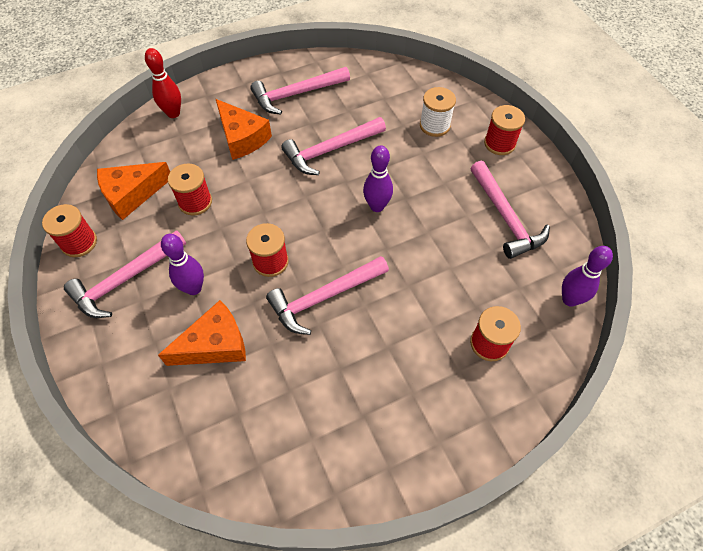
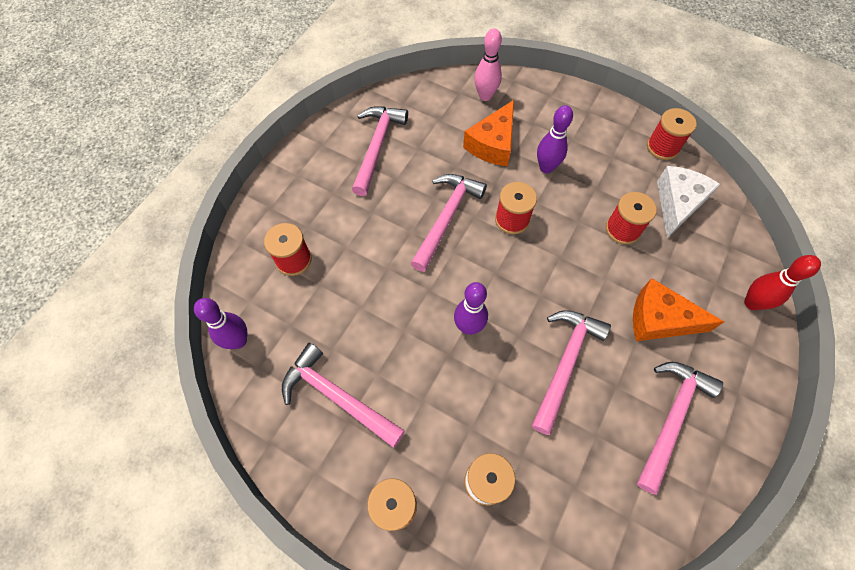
camera: 145 degrees right, 5 degrees up
pink hammer [64,230,186,318] -> pink hammer moved to [352,106,408,196]
orange cheese [97,162,170,220] -> white cheese [657,166,720,238]
none -> pink bowling pin [474,28,502,101]

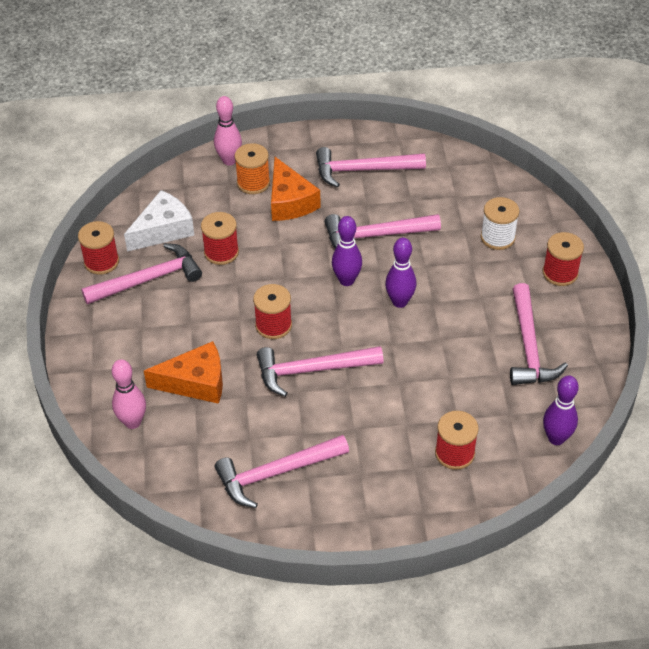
camera: 125 degrees left, 15 degrees down
purple bowling pin [537,105,573,173] -> purple bowling pin moved to [332,216,362,286]
white cheese [657,166,720,238] -> white cheese turned 150 degrees clockwise [124,190,194,252]
red bowling pin [744,255,821,310] -> pink bowling pin [214,96,242,166]
none -> pink hammer [81,243,202,304]
none -> orange spool [235,143,270,194]

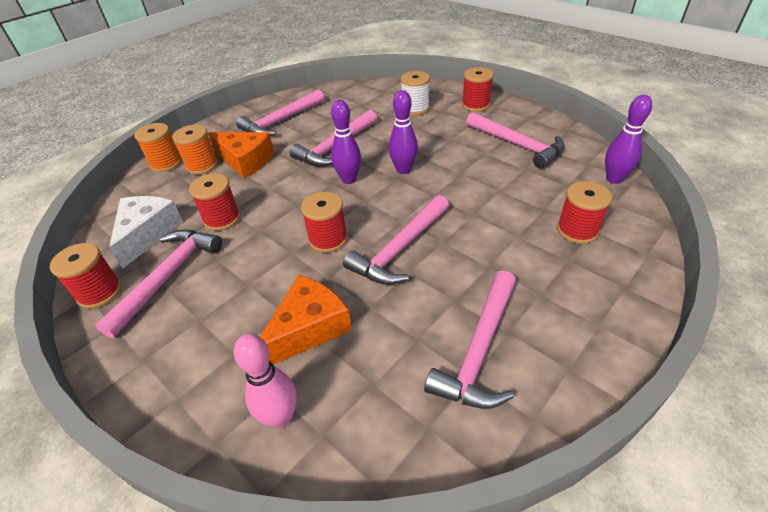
camera: 40 degrees left, 5 degrees down
pink bowling pin [214,96,242,166] -> orange spool [134,123,182,172]

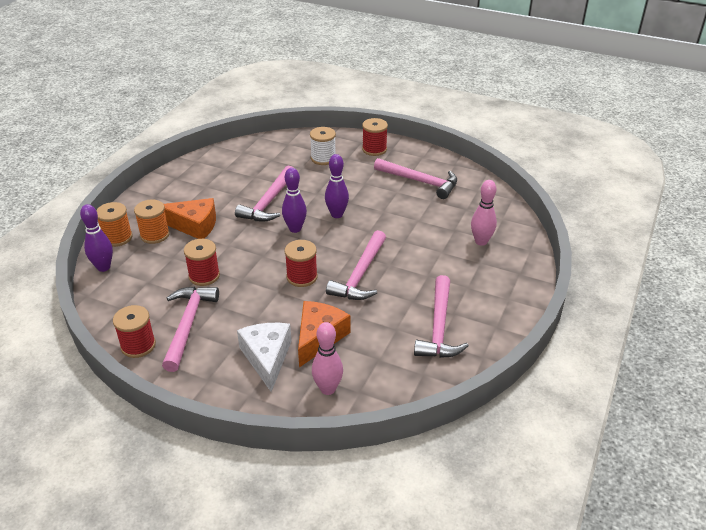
camera: 20 degrees left, 5 degrees down
white cheese [109,196,183,269] -> white cheese moved to [237,323,292,392]
pink hammer [236,89,324,136] -> none
red spool [557,181,612,244] -> pink bowling pin [471,180,497,246]
purple bowling pin [605,95,652,184] -> purple bowling pin moved to [80,204,113,272]

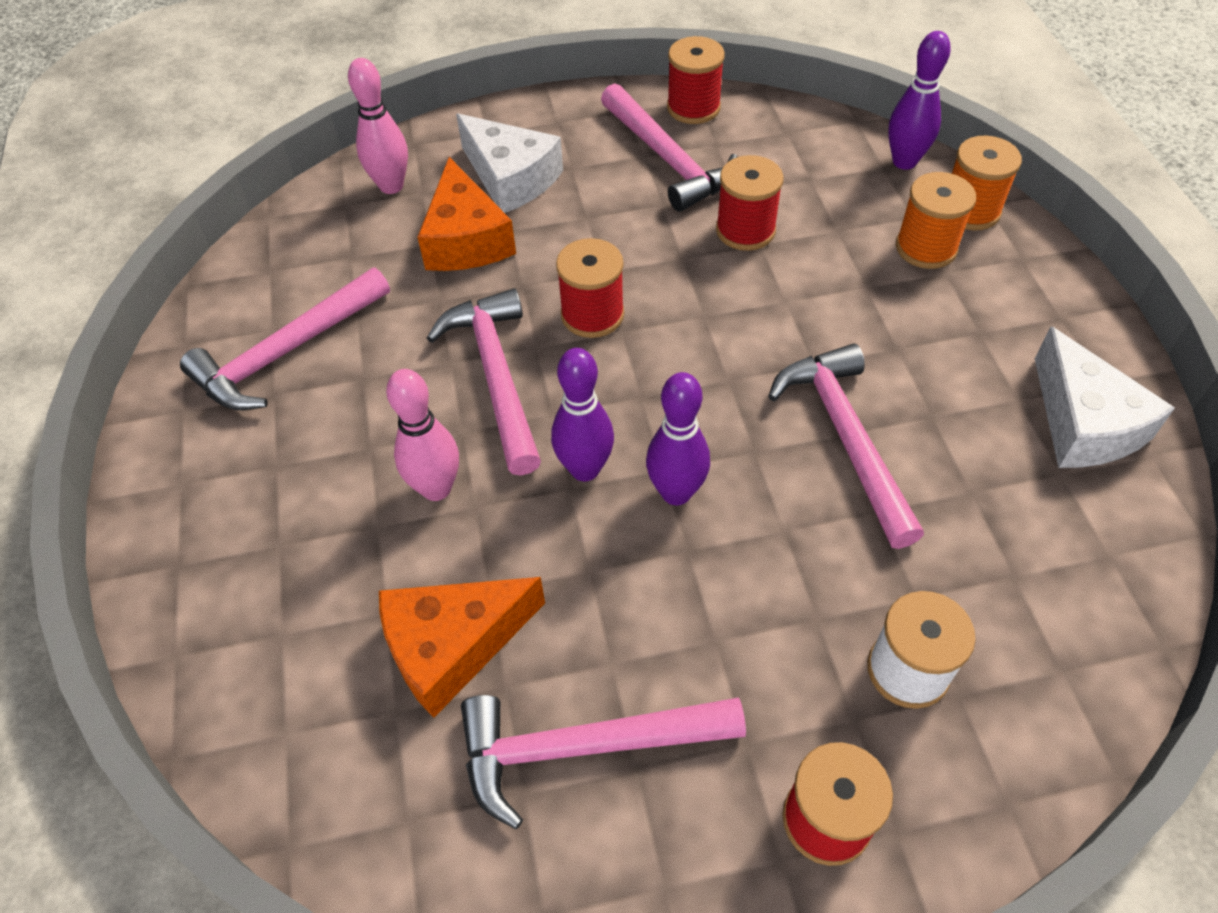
camera: 145 degrees right, 15 degrees up
orange cheese [164,198,216,239] -> orange cheese moved to [379,577,545,718]
purple bowling pin [282,168,307,233] -> purple bowling pin moved to [551,348,614,481]
pink hammer [414,275,469,358] -> pink hammer turned 105 degrees counterclockwise [180,268,390,410]
pink bowling pin [471,180,497,246] -> pink bowling pin moved to [386,369,459,501]
none -> white cheese [1035,326,1175,468]

